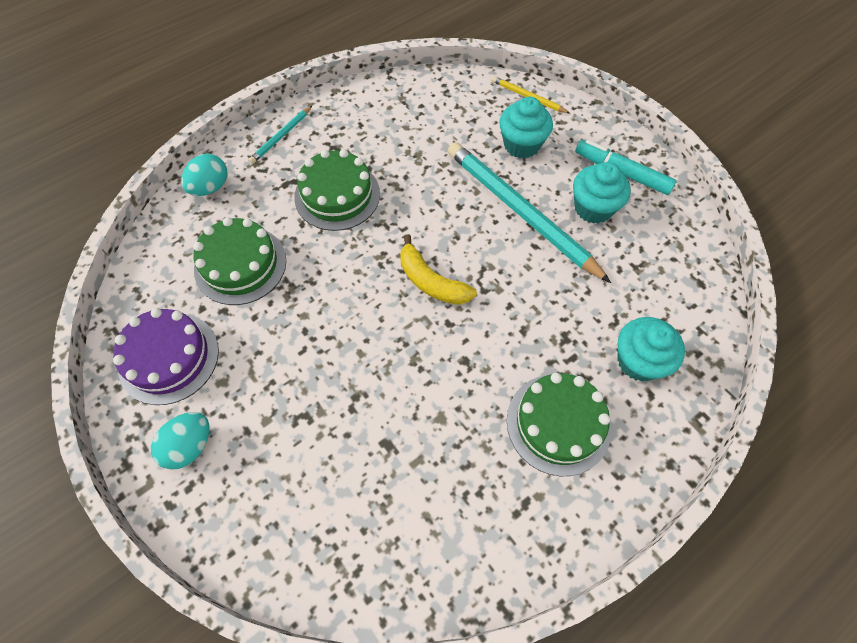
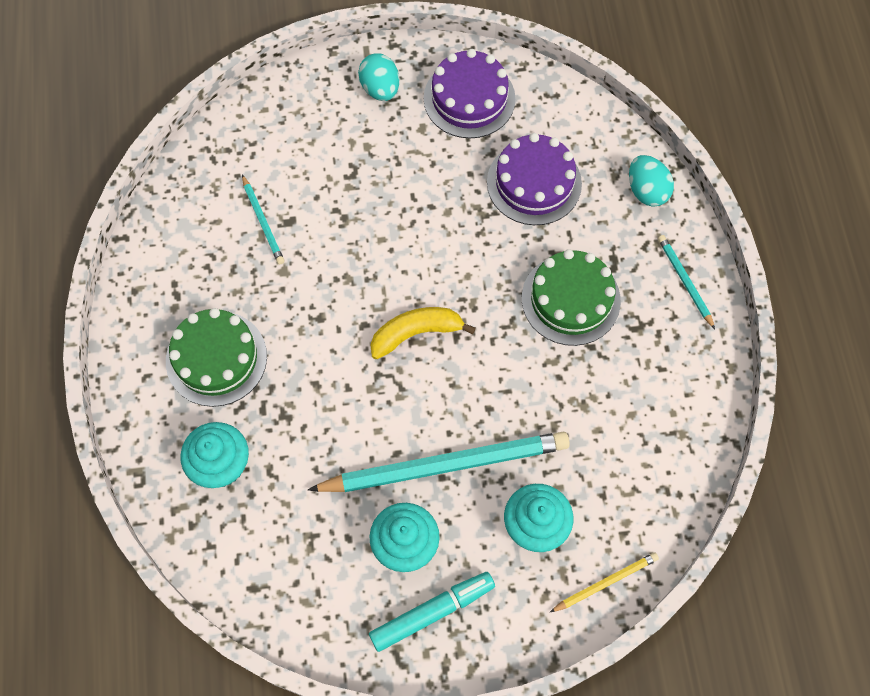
camera: 120 degrees right, 5 degrees up
green cake [193,217,286,305] -> purple cake [487,133,582,225]
none -> turquoise pencil [242,175,285,264]

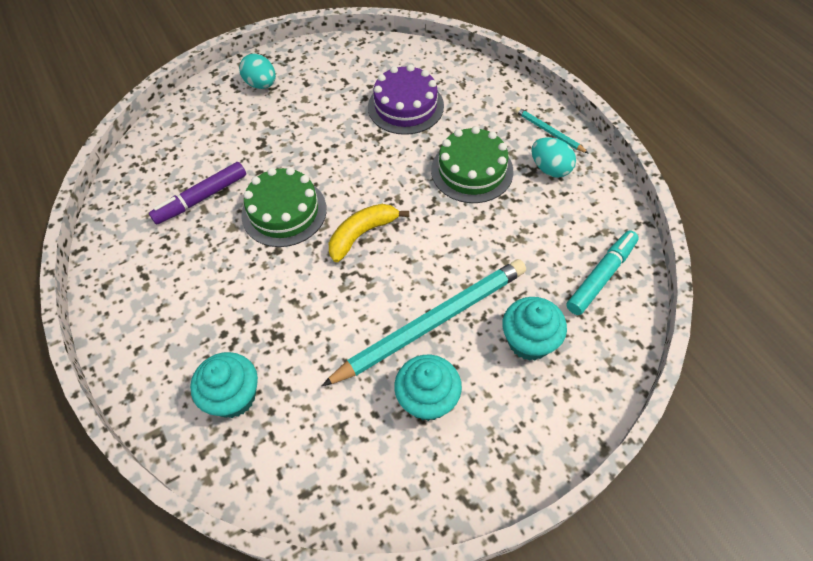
camera: 20 degrees left, 10 degrees down
green cake [166,308,267,407] -> green cake moved to [241,167,327,247]
turquoise pencil [242,175,285,264] -> purple marker [149,162,246,225]
turquoise marker [369,572,495,652] -> turquoise marker moved to [566,230,639,315]
purple cake [424,49,516,138] -> none
yellow pencil [550,552,659,612] -> none
turquoise egg [629,155,674,207] -> turquoise egg moved to [532,137,576,178]

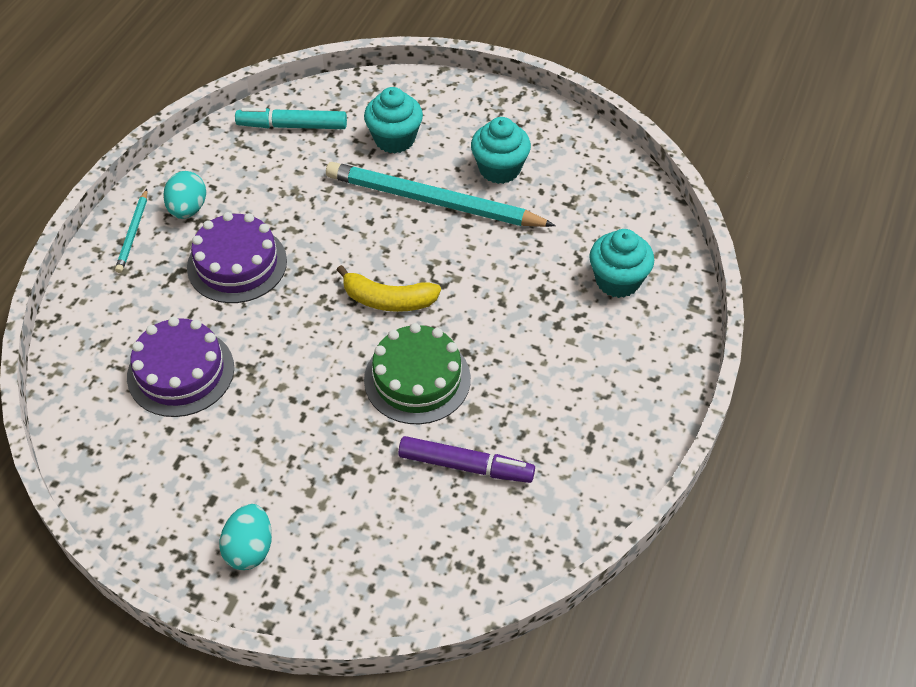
camera: 130 degrees left, 5 degrees down
green cake [431,126,514,203] -> purple cake [187,212,287,303]

